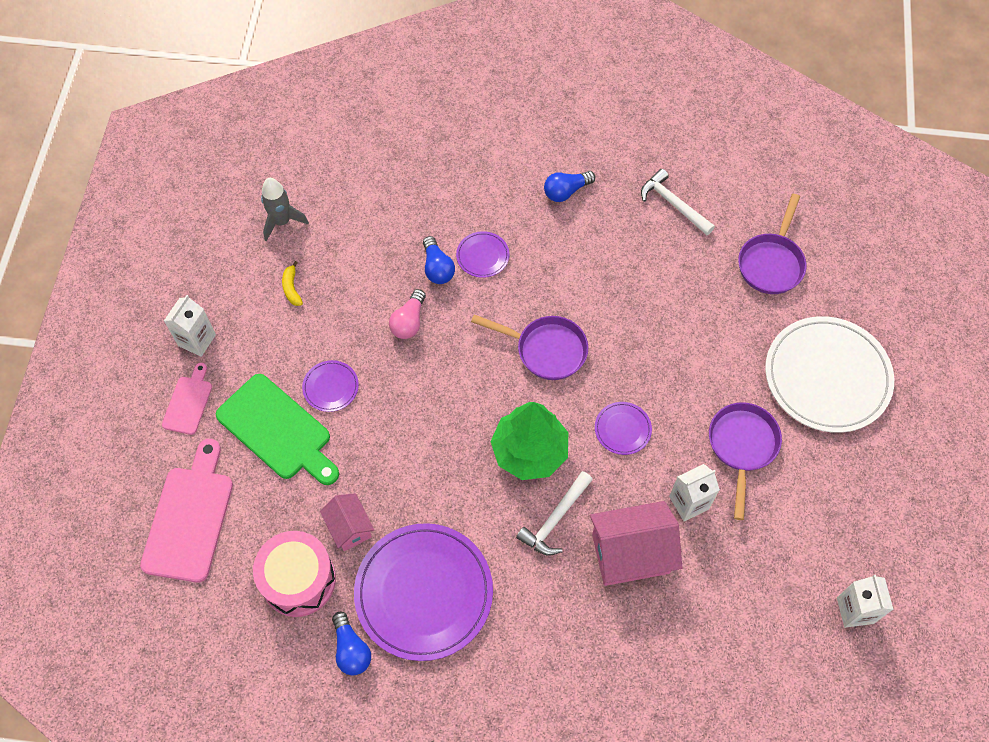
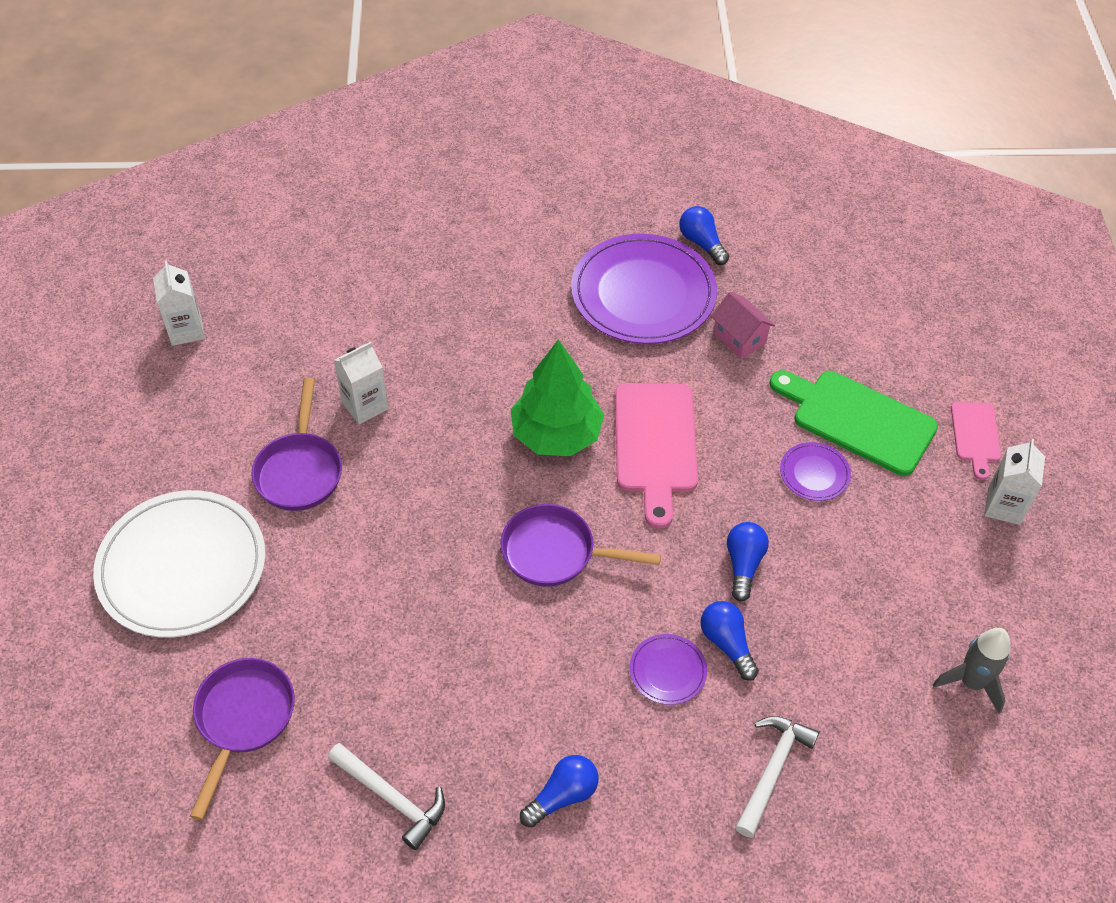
camera: 170 degrees right, 10 degrees down
pink cutting board [140,439,233,583] -> pink cutting board moved to [615,383,698,529]
pink drum [253,531,336,617] -> none
yellow banana [282,261,303,306] -> none
pink light bulb [389,289,426,339] -> blue light bulb [727,522,769,601]
white hammer [516,471,593,556] -> white hammer moved to [735,716,819,838]
pink house [590,501,682,586] -> none
purple plate [595,402,652,455] -> none

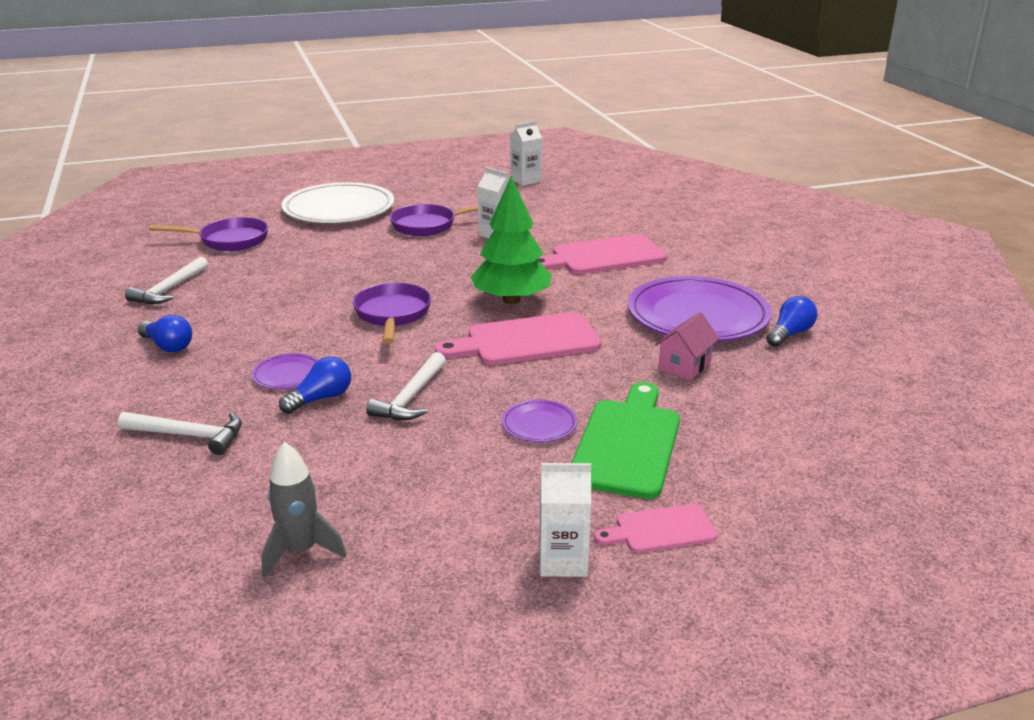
camera: 75 degrees right, 25 degrees down
blue light bulb [727,522,769,601] -> white hammer [366,352,446,420]
none -> pink cutting board [537,234,667,274]

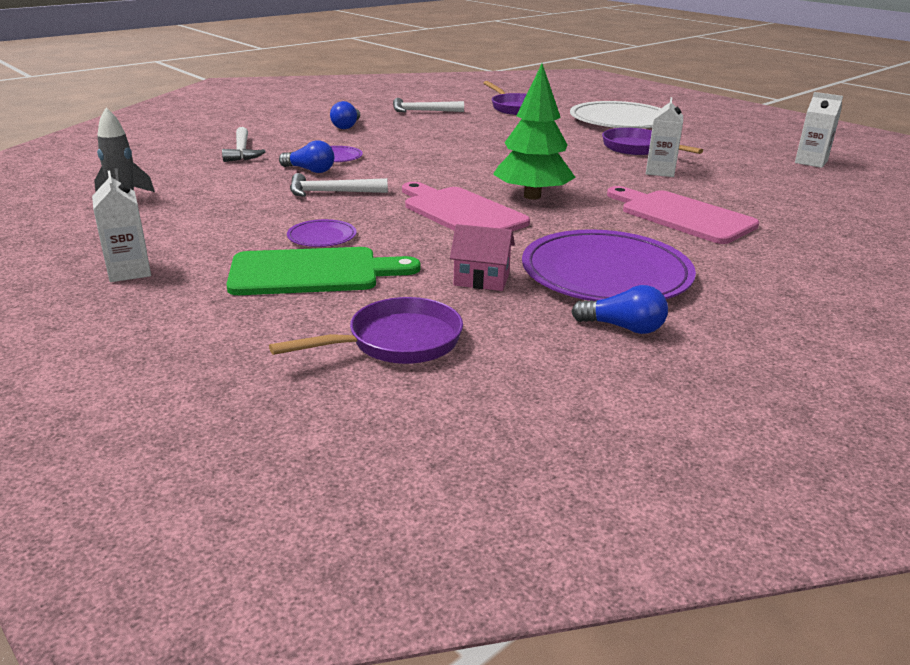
camera: 65 degrees right, 0 degrees up
purple pan [353,283,431,344] -> purple pan moved to [269,297,463,364]
pink cutting board [594,504,718,553] -> none

